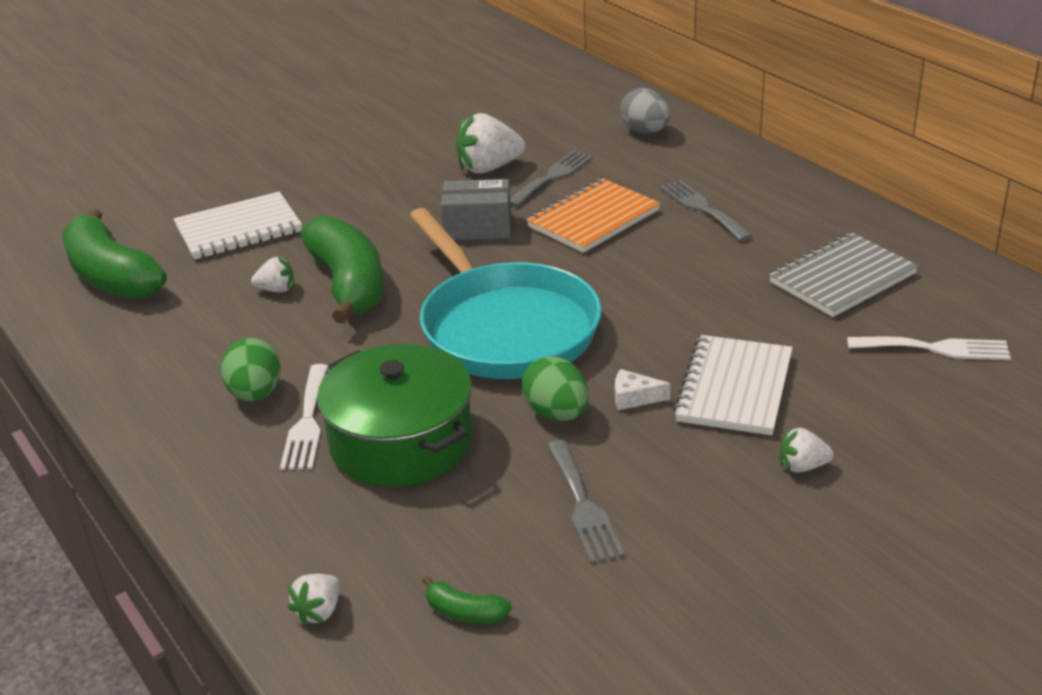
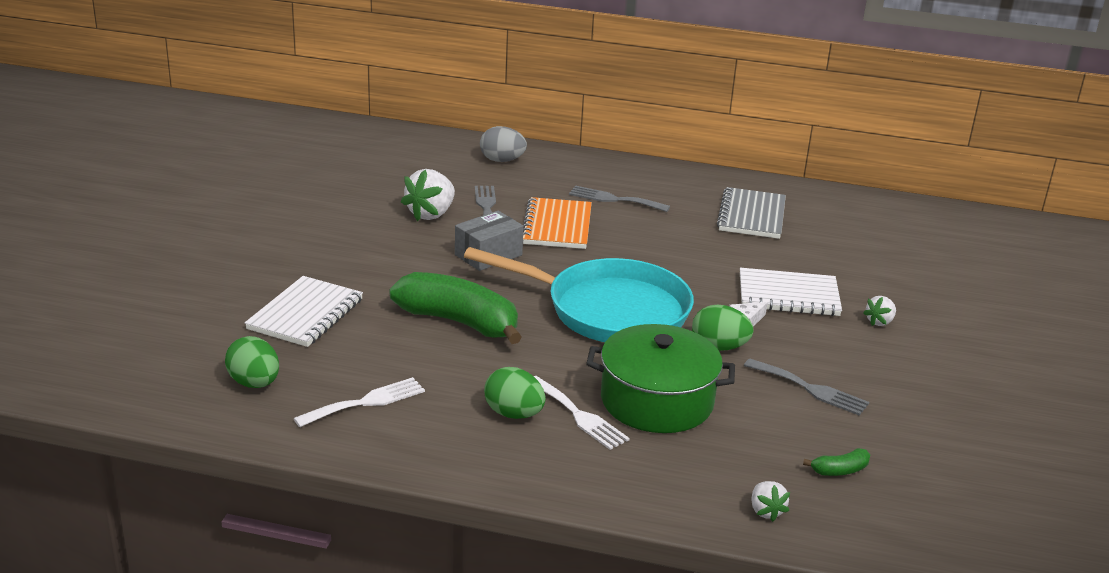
camera: 45 degrees left, 5 degrees down
green banana [62,209,167,299] -> green egg [225,336,279,388]
white strawberry [251,257,294,293] -> none
white notebook [673,335,793,435] -> white notebook turned 60 degrees counterclockwise [740,268,842,316]
white fork [847,337,1011,360] -> white fork moved to [293,377,425,427]

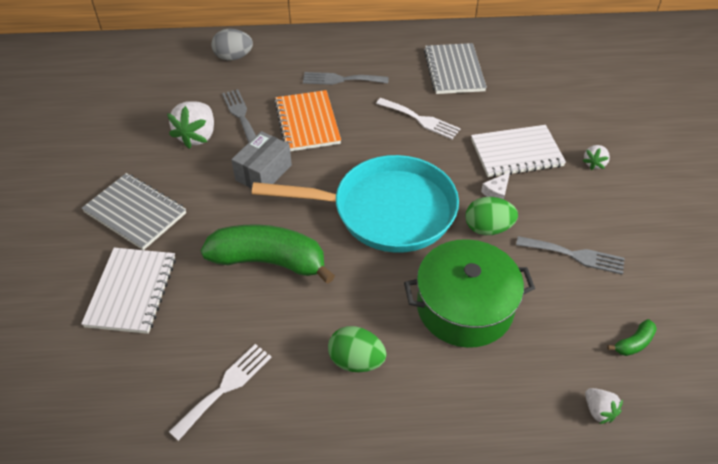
camera: 15 degrees left, 20 degrees up
green egg [225,336,279,388] -> none
white fork [534,376,630,450] -> white fork moved to [376,98,460,139]
none -> grey notebook [82,173,186,250]

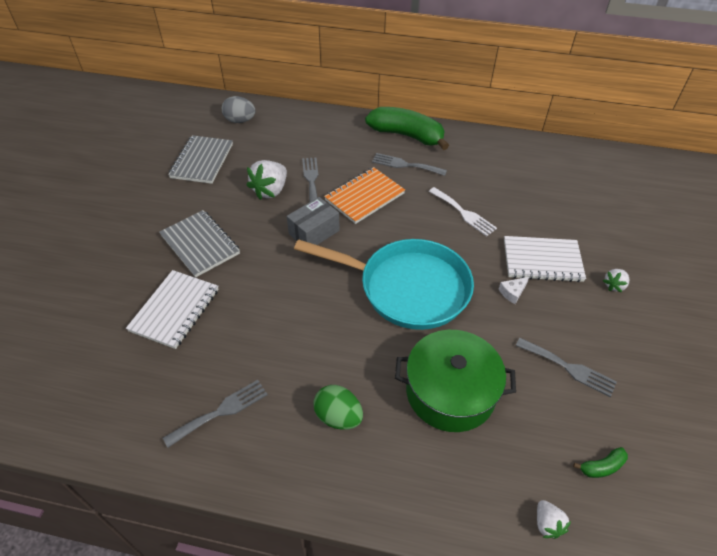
camera: 15 degrees right, 0 degrees up
white fork [169,344,271,441] -> grey fork [163,380,268,448]
green banana [200,224,335,284] -> green banana moved to [365,107,449,150]
grey egg [211,29,253,61] -> grey egg moved to [222,96,256,123]
orange notebook [274,90,341,151] -> orange notebook turned 45 degrees clockwise [324,167,405,224]
grey notebook [424,43,487,94] -> grey notebook moved to [168,135,233,184]
green egg [465,197,518,235] -> none

